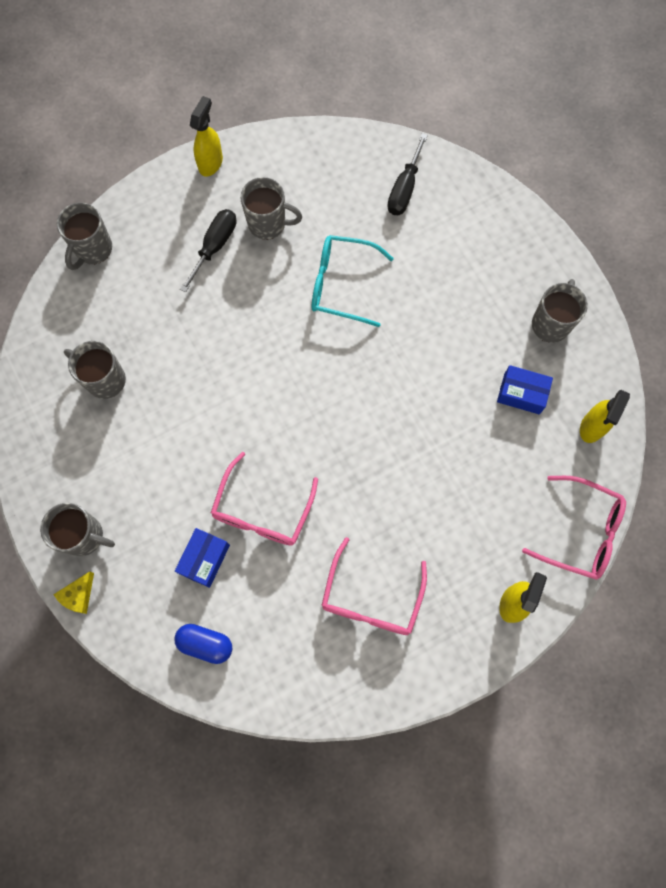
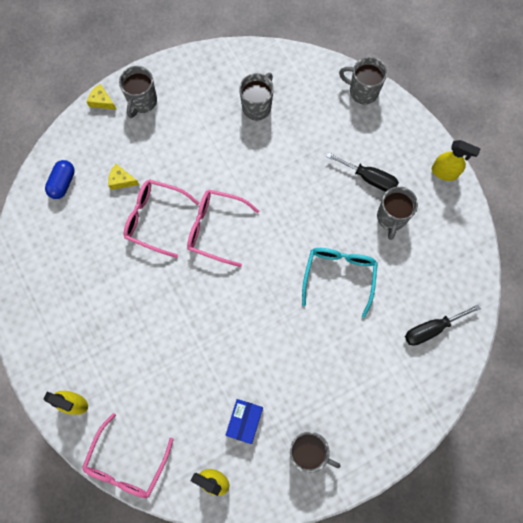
camera: 90 degrees right, 0 degrees up
blue box [175,528,230,588] -> yellow cheese [108,164,139,190]
pink glasses [321,537,427,635] -> pink glasses moved to [187,190,259,267]
black screwdriver [387,133,428,215] -> black screwdriver turned 45 degrees counterclockwise [405,304,481,346]

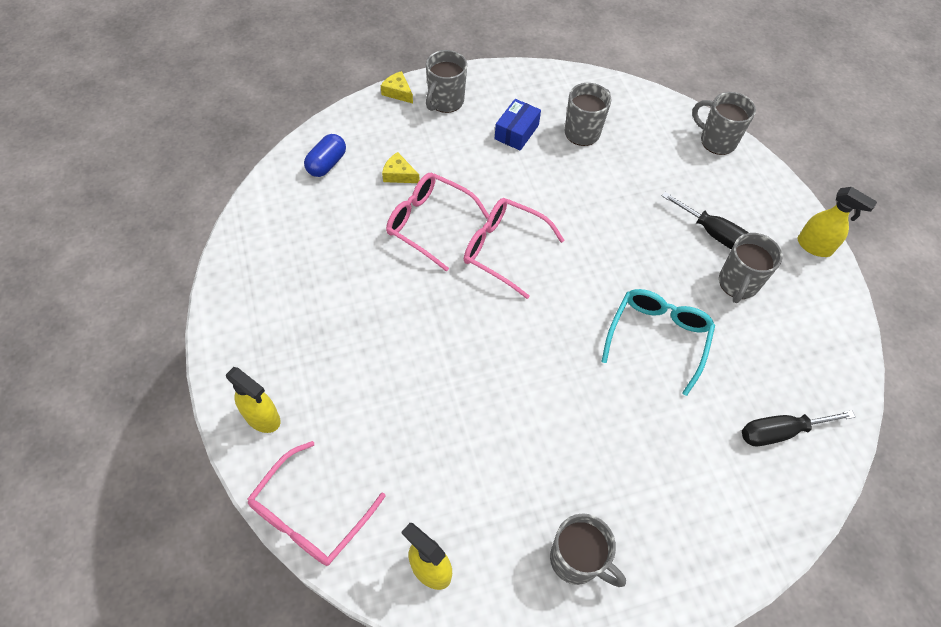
camera: 10 degrees right, 15 degrees down
blue box [225,399,263,444] -> blue box moved to [495,99,541,151]

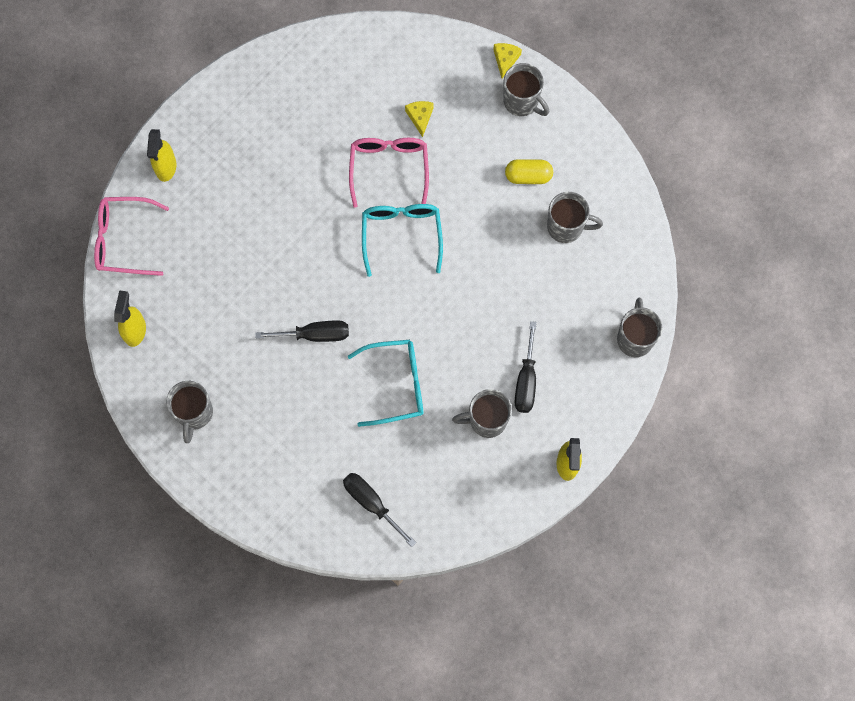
camera: 60 degrees right, 15 degrees up
blue capsule [304,134,346,177] -> none
grey mug [426,50,467,113] -> grey mug turned 135 degrees counterclockwise [503,63,549,116]
pink glasses [464,198,565,299] -> turquoise glasses [362,204,443,277]
blue box [495,99,541,151] -> yellow capsule [505,159,553,184]
none -> black screwdriver [255,320,349,342]

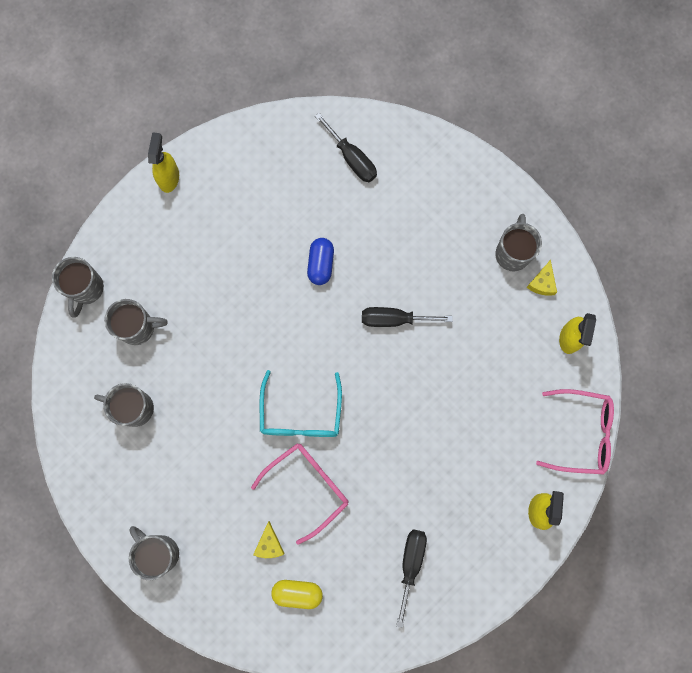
camera: 175 degrees left, 5 degrees up
turquoise glasses [348,340,423,427] -> blue capsule [307,238,334,285]
pink glasses [349,138,429,208] -> pink glasses turned 135 degrees counterclockwise [251,444,348,545]
grey mug [452,389,512,438] -> grey mug moved to [104,299,168,345]
yellow cheese [493,43,522,78] -> yellow cheese moved to [527,260,557,296]
yellow capsule [505,159,553,184] -> yellow capsule moved to [271,580,323,609]
black screwdriver [515,321,537,413] -> black screwdriver moved to [396,529,427,628]

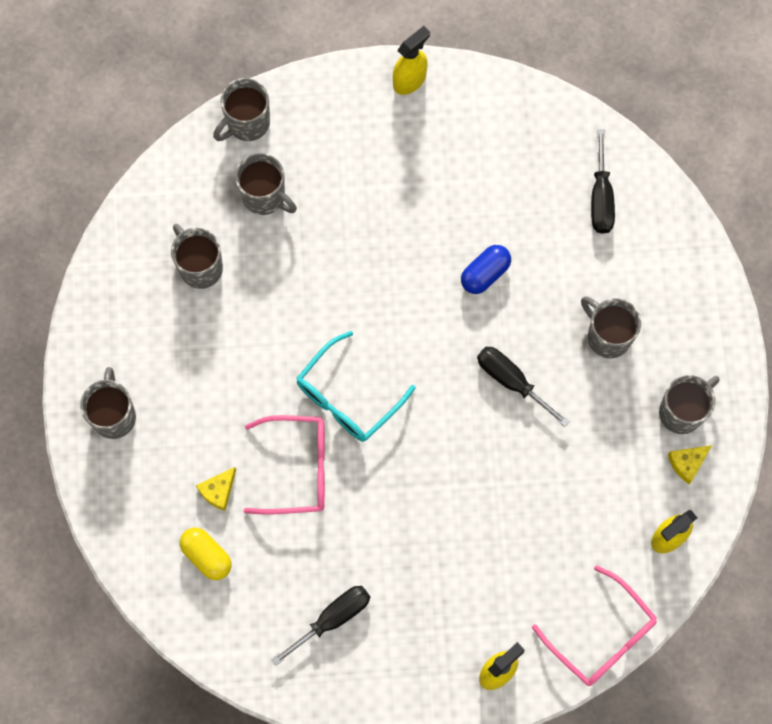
camera: 40 degrees right, 5 degrees down
none -> grey mug [581,296,641,359]

